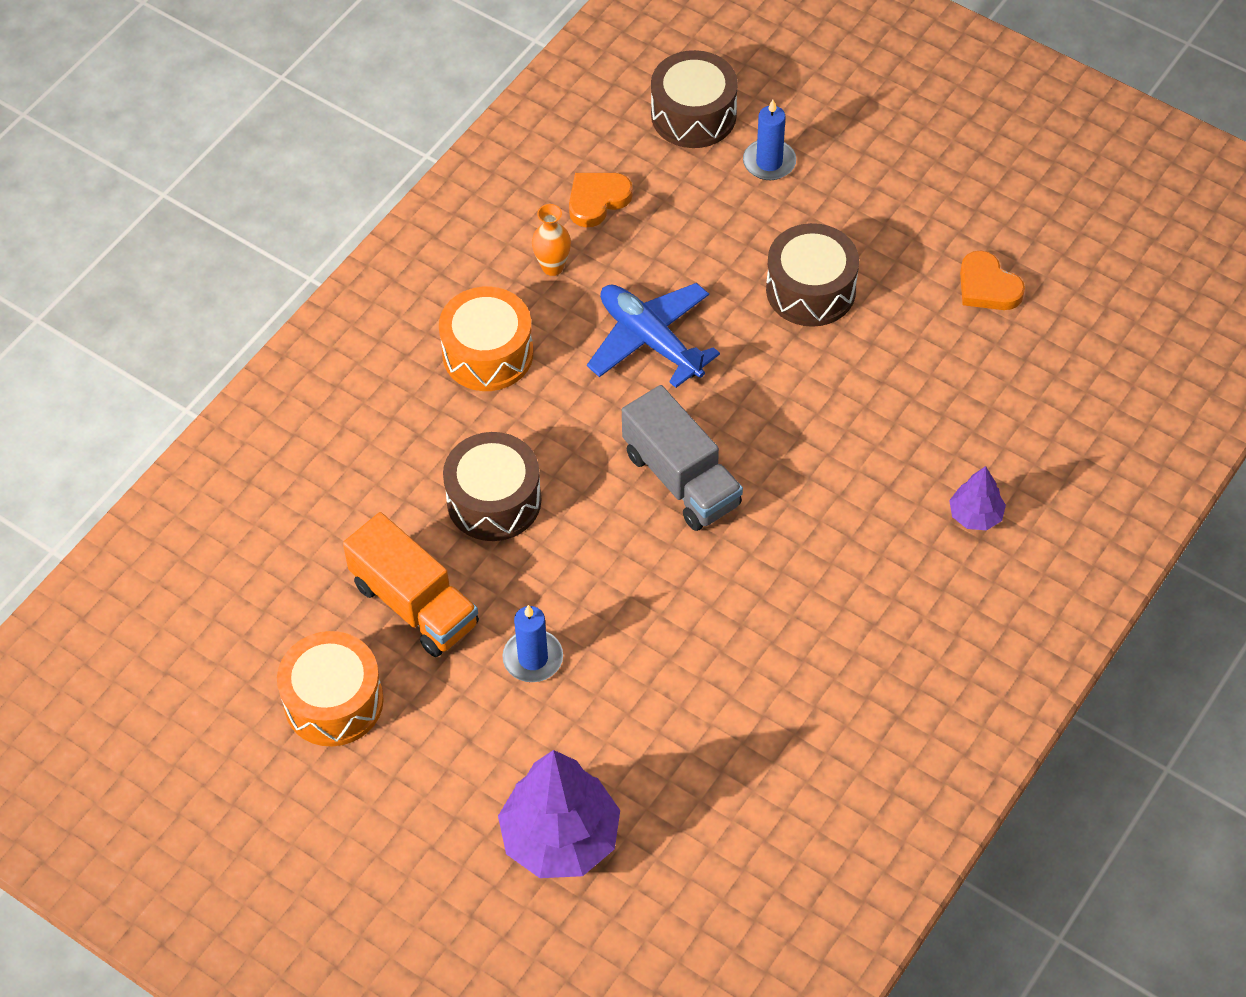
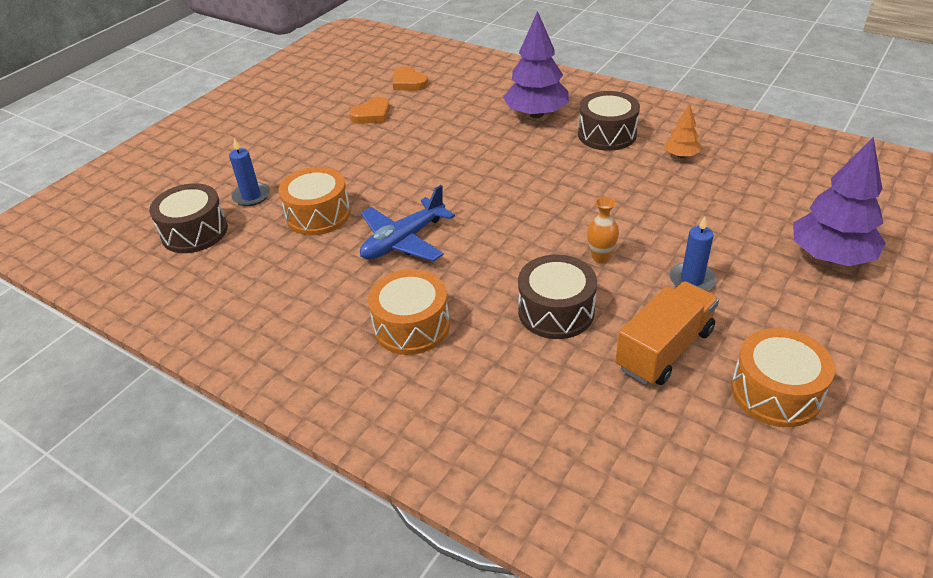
camera: 90 degrees left, 15 degrees down
orange vase [532,204,571,276] -> orange vase moved to [587,197,619,263]
orange heart [569,173,633,227] -> orange heart moved to [392,66,429,91]
grey truck [622,385,743,531] -> none
brown drum [766,223,859,327] -> brown drum moved to [578,91,640,151]
purple tree [949,466,1006,530] -> purple tree [503,11,569,118], size x2.00
none -> orange drum [279,167,351,235]
none -> orange tree [664,104,701,158]

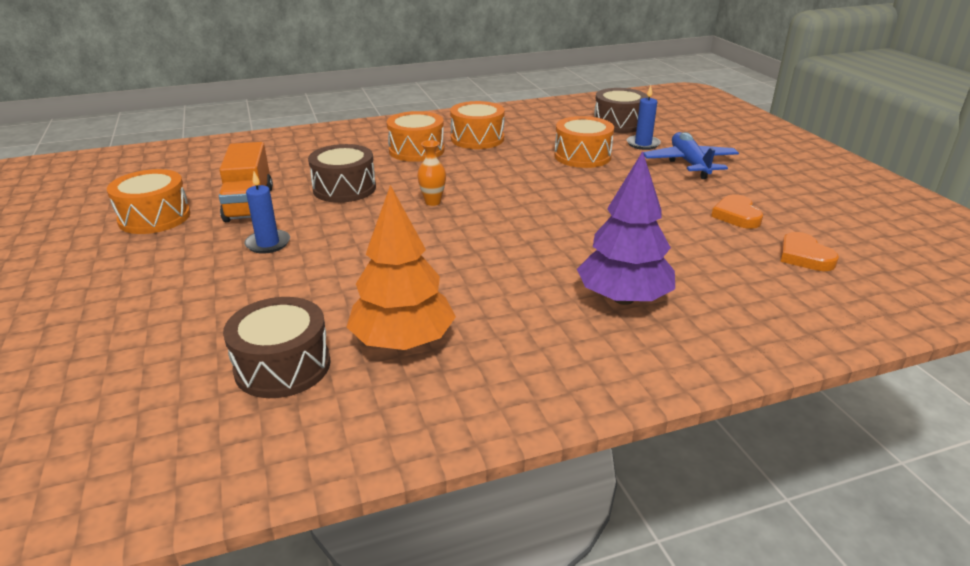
camera: 125 degrees right, 10 degrees down
blue plane [360,185,455,261] -> blue plane moved to [643,132,739,179]
orange heart [392,66,429,91] -> orange heart turned 105 degrees counterclockwise [780,232,839,271]
brown drum [578,91,640,151] -> brown drum moved to [223,297,331,398]
orange vase [587,197,619,263] -> orange vase moved to [417,140,446,206]
orange tree [664,104,701,158] -> orange tree [347,185,456,350], size x2.00
purple tree [793,137,886,266] -> none
none -> orange drum [450,101,505,149]

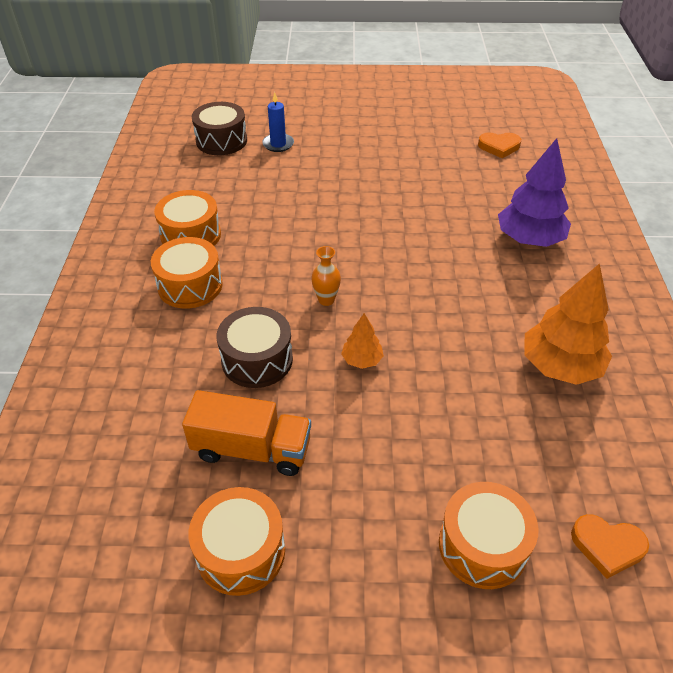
camera: 70 degrees left, 15 degrees up
brown drum [223,297,331,398] -> none
blue candle [244,171,290,254] -> none
orange drum [554,116,614,168] -> orange drum moved to [439,482,539,589]
blue plane [643,132,739,179] -> none
orange heart [711,194,763,229] -> orange heart moved to [571,514,649,579]
none -> orange tree [341,313,384,369]

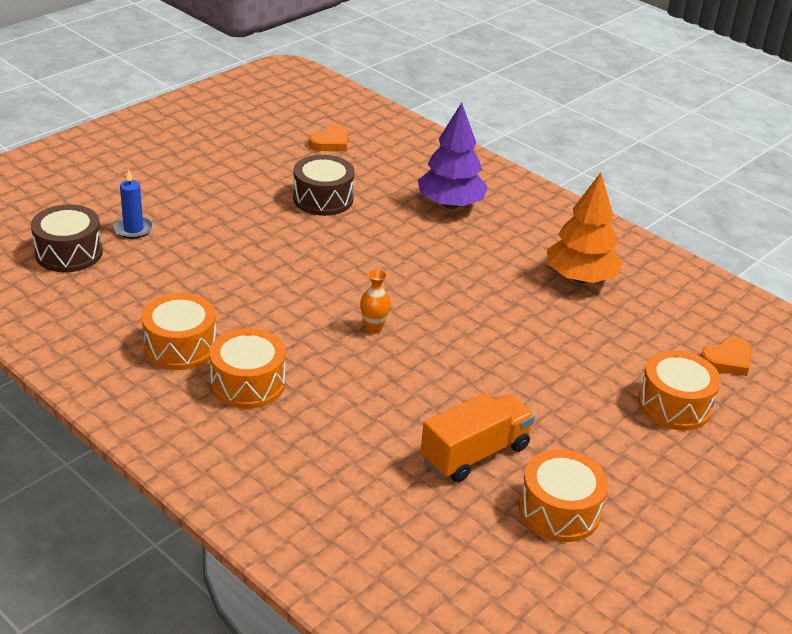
camera: 50 degrees left, 10 degrees down
brown drum [217,307,293,388] -> brown drum moved to [293,155,355,216]
orange tree [341,313,384,369] -> none

